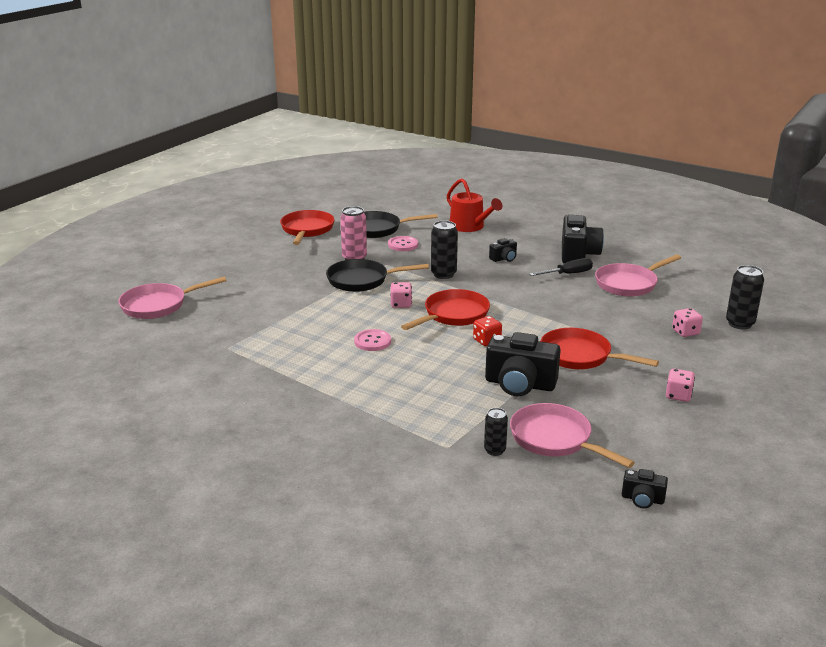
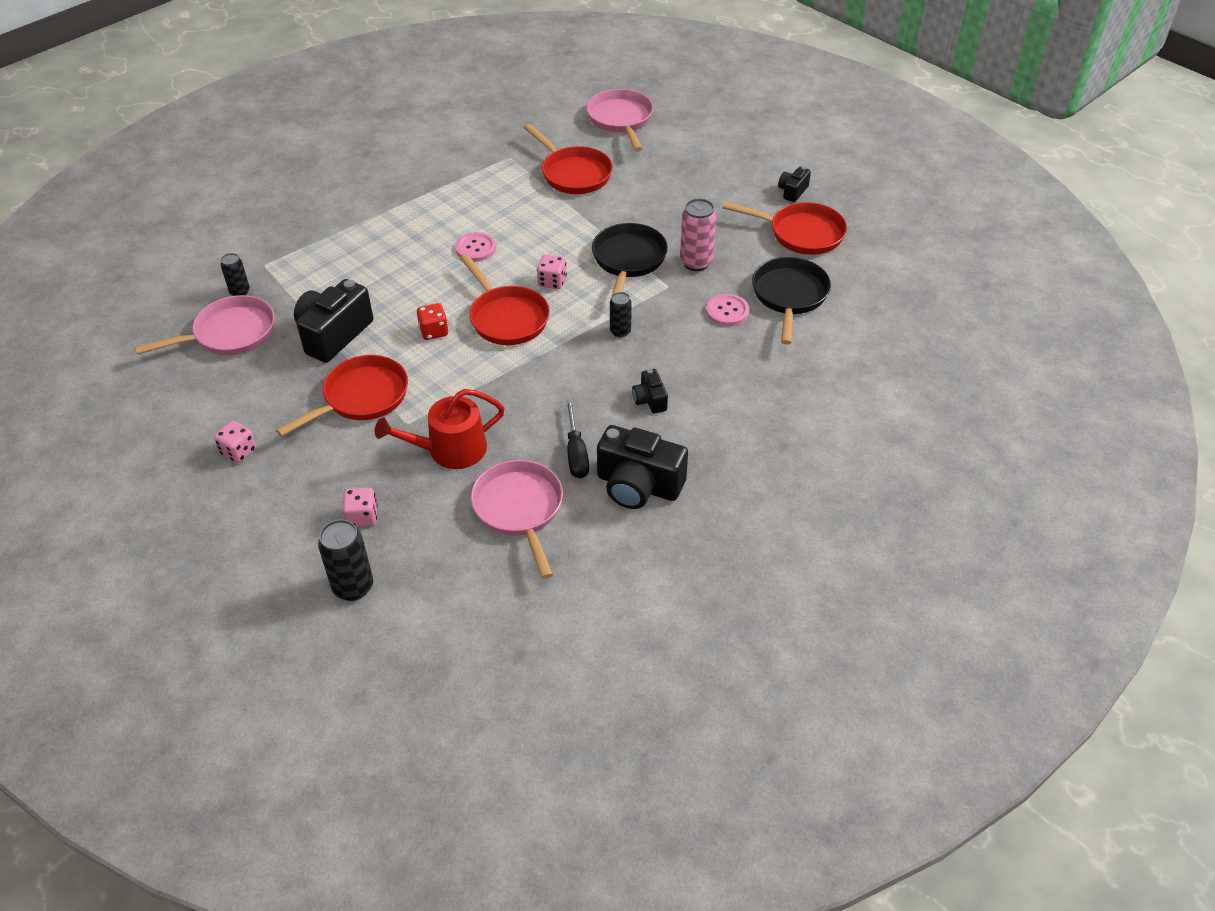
camera: 105 degrees right, 20 degrees up
black can [431,221,458,279] -> black can [610,292,632,337], size x0.61
red watering can [447,178,502,232] -> red watering can moved to [375,389,505,469]
black camera [622,469,668,508] -> black camera moved to [778,167,811,202]
none -> red pan [524,124,613,194]

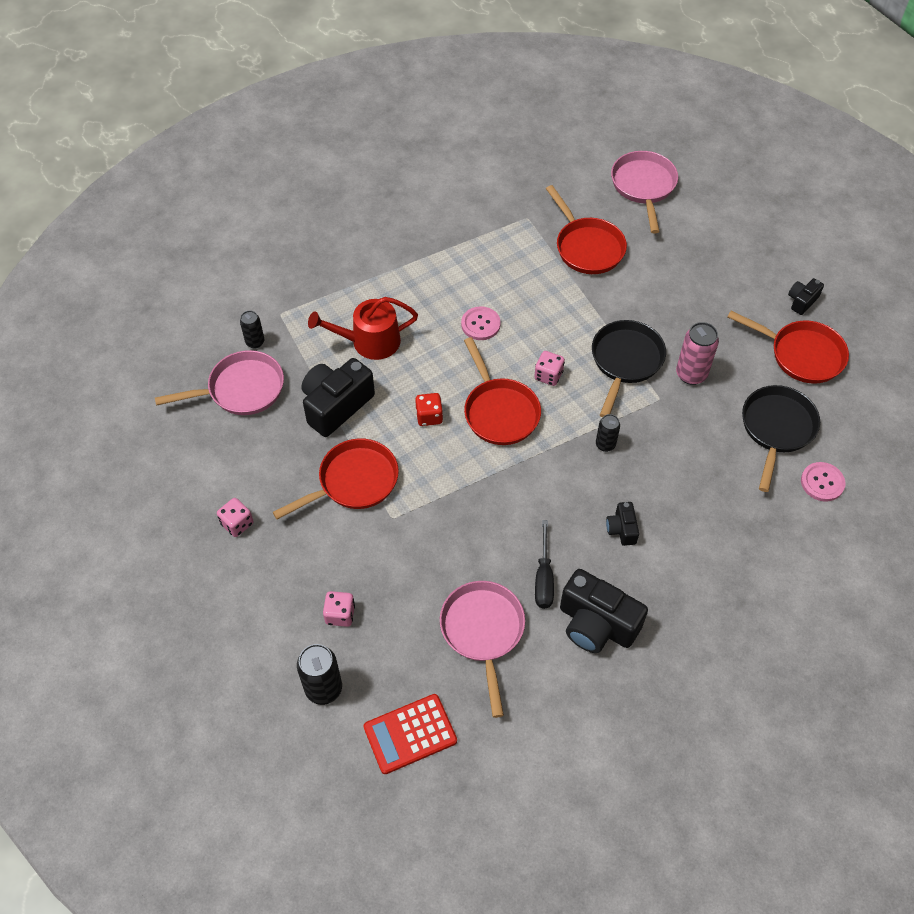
camera: 10 degrees right, 10 degrees up
red watering can [375,389,505,469] -> red watering can moved to [308,297,418,360]
pink button [706,294,749,326] -> pink button moved to [801,462,845,501]
none -> red calculator [364,694,457,774]

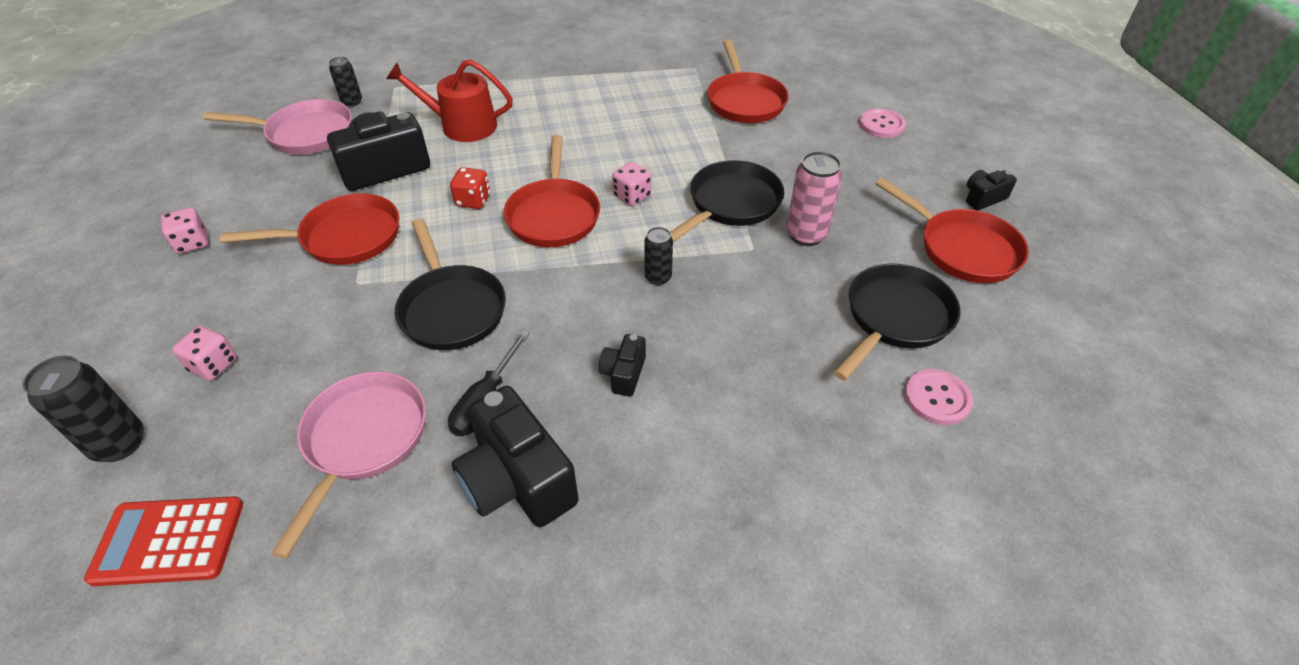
camera: 20 degrees right, 10 degrees down
pink button [461,306,501,340] -> pink button moved to [859,108,906,138]
pink pan [611,151,678,233] -> none
none -> black pan [395,219,506,350]

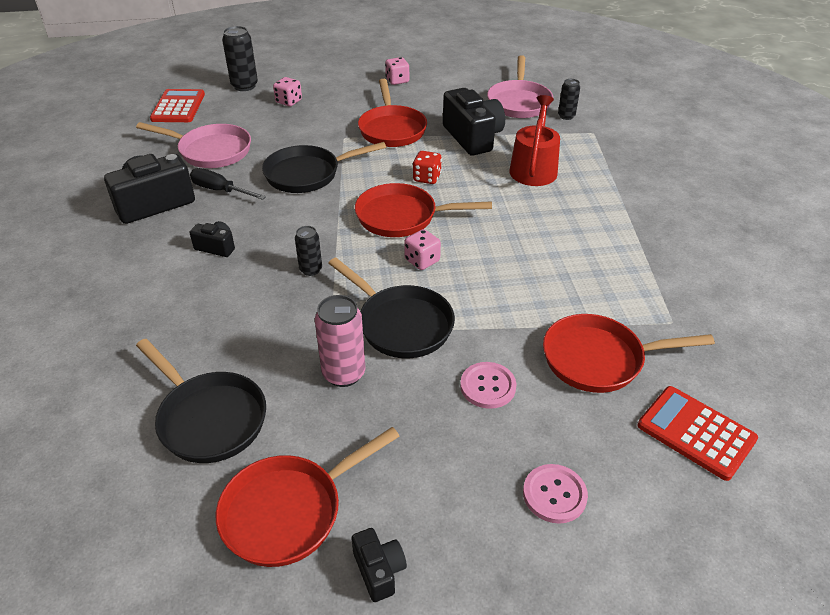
camera: 95 degrees right, 5 degrees down
pink button [905,369,973,425] -> pink button moved to [460,362,517,409]
none -> red calculator [637,386,758,481]

